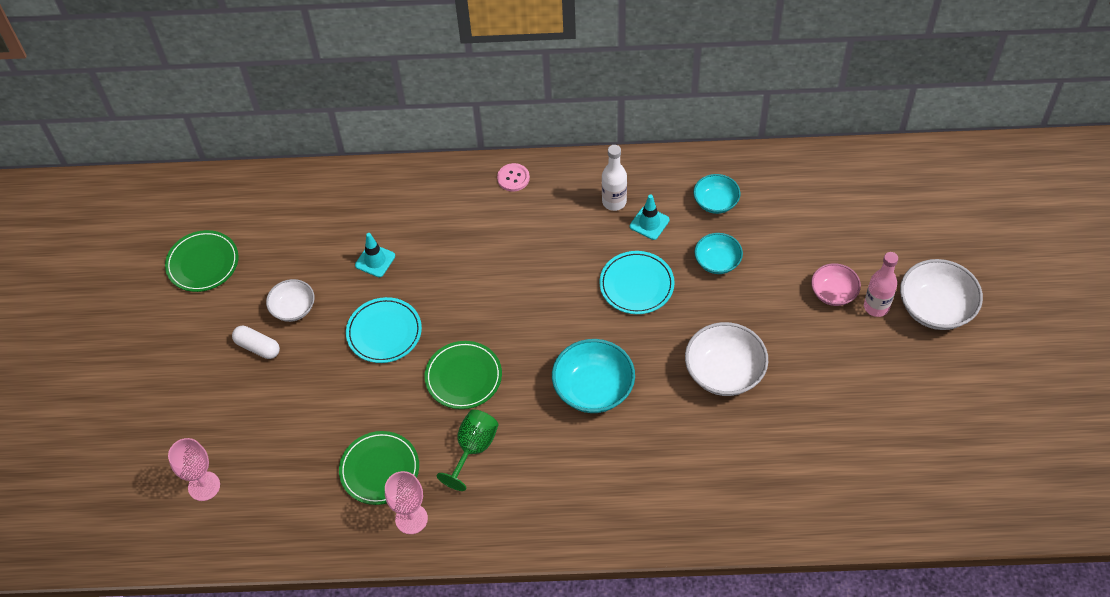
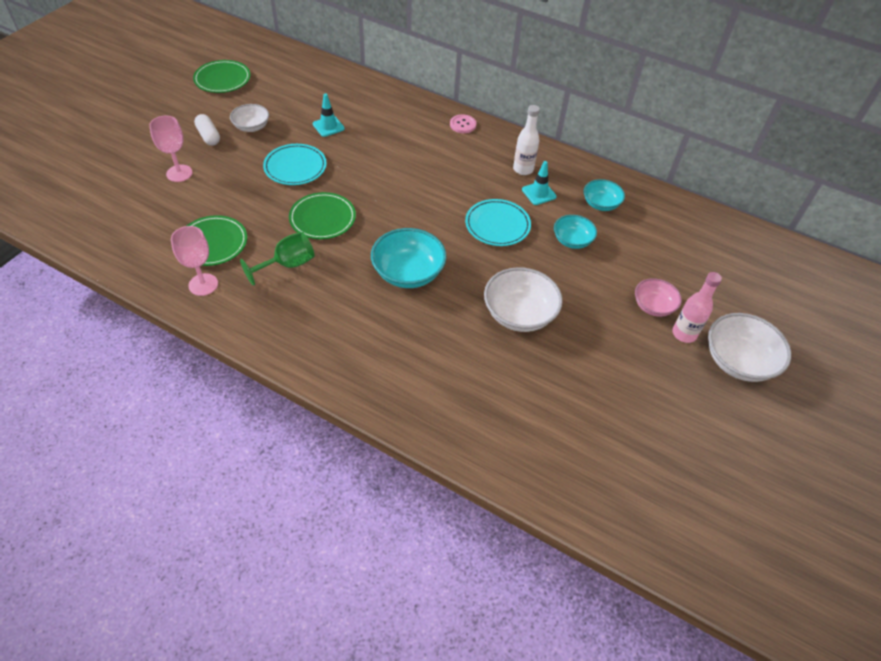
camera: 25 degrees right, 5 degrees down
pink goblet [168,438,220,501] -> pink goblet moved to [149,116,192,182]

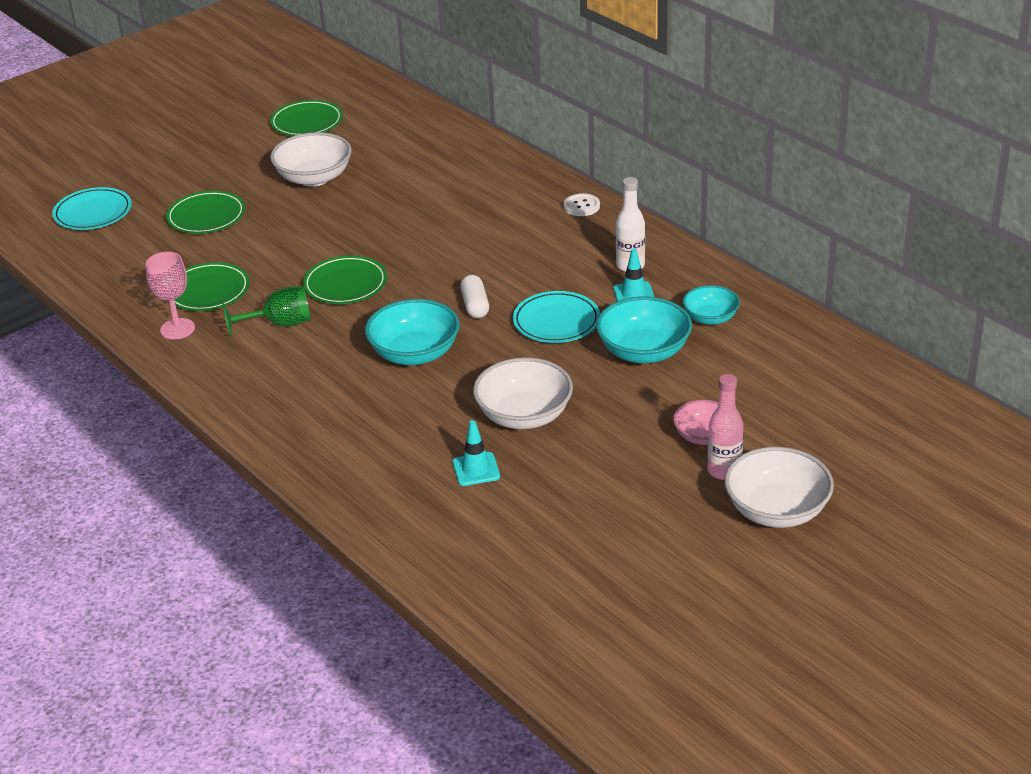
camera: 25 degrees right, 15 degrees down
pink goblet [149,116,192,182] -> green plate [166,191,245,234]
white capsule [194,114,220,146] -> white capsule moved to [460,275,489,318]
white bowl [230,104,269,132] -> white bowl [270,132,352,187], size x1.64
turquoise plate [263,144,327,185] -> turquoise plate moved to [52,187,132,230]
turquoise traffic cone [313,94,345,137] -> turquoise traffic cone moved to [453,420,500,486]
pink button [450,114,476,133] -> white button [564,193,600,216]
turquoise bowl [554,215,597,249] -> turquoise bowl [596,297,692,363], size x1.64

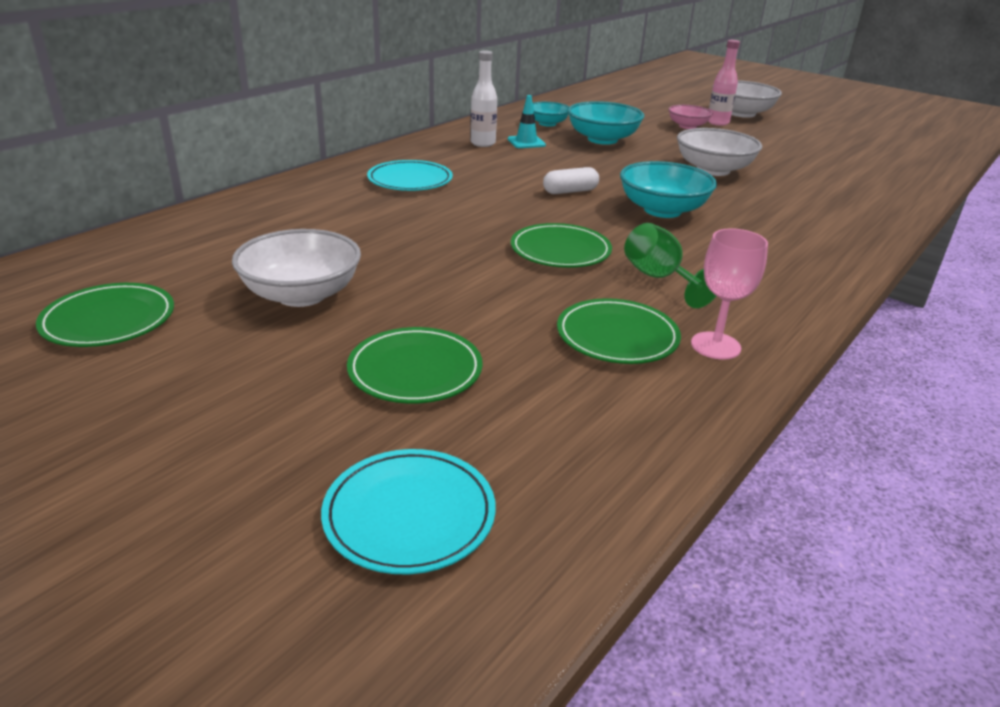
camera: 105 degrees left, 5 degrees down
turquoise traffic cone [453,420,500,486] -> none
turquoise plate [513,291,600,343] -> turquoise plate moved to [367,160,453,191]
white button [564,193,600,216] -> none

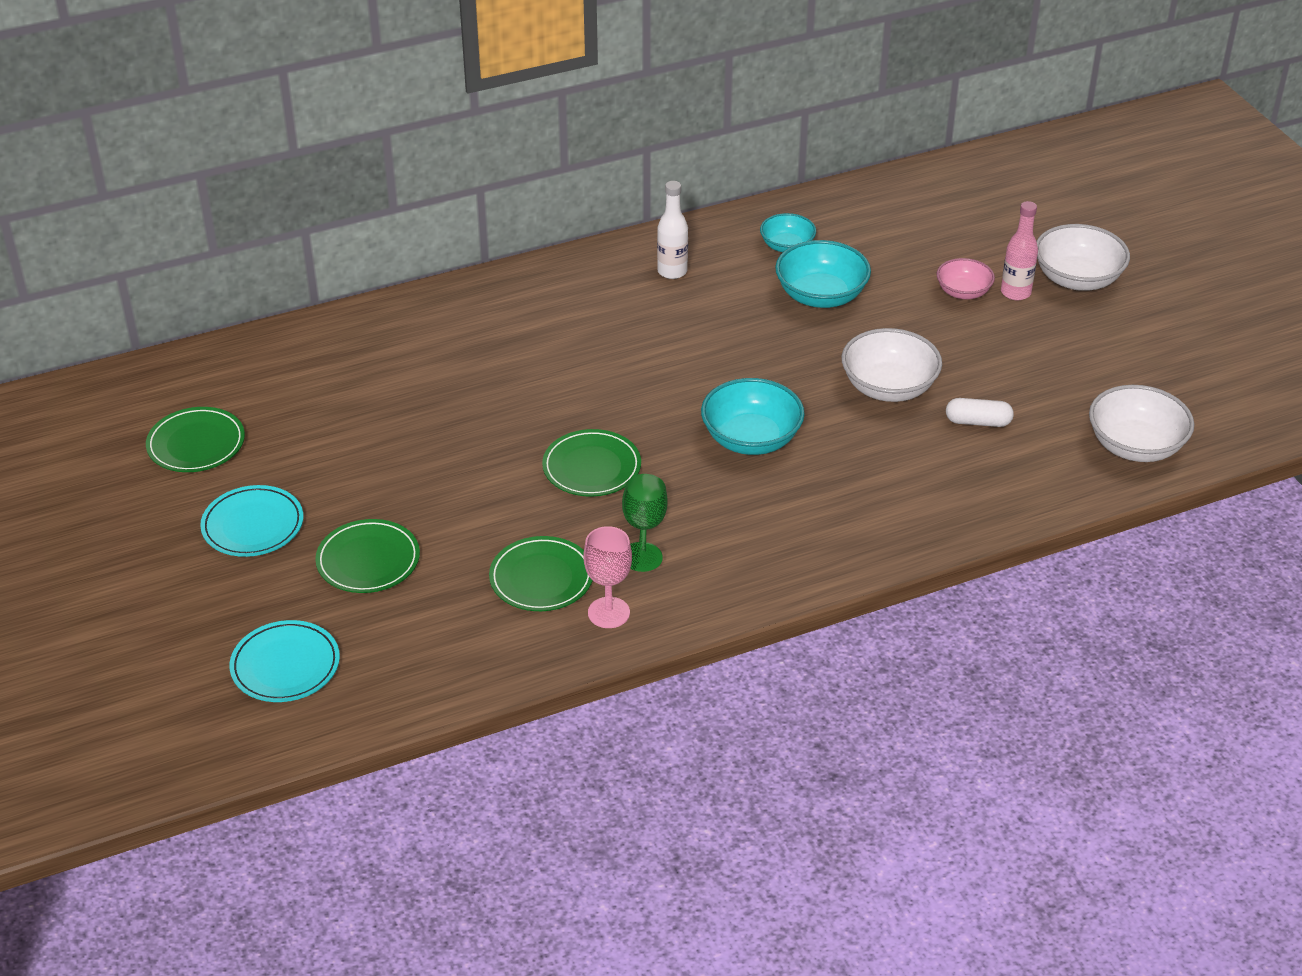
camera: 30 degrees right, 10 degrees up
white bowl [232,229,361,307] -> white bowl moved to [1089,385,1195,462]
turquoise plate [367,160,453,191] -> turquoise plate moved to [200,485,304,557]
turquoise traffic cone [508,95,546,148] -> none
white capsule [543,167,599,194] -> white capsule moved to [946,398,1014,427]

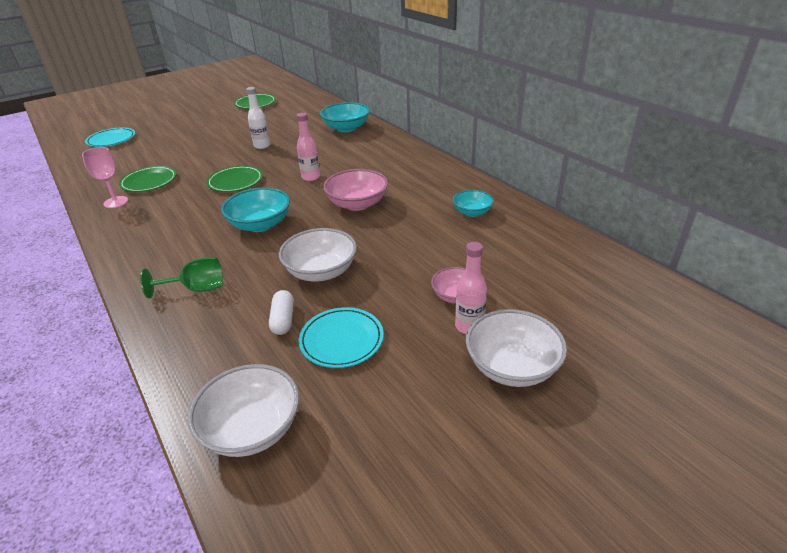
camera: 80 degrees right, 5 degrees down
turquoise plate [200,485,304,557] -> turquoise plate moved to [299,307,384,368]
green plate [315,519,420,593] -> none
green goblet [622,474,668,572] -> green goblet moved to [140,258,223,298]
white bottle [657,181,688,279] -> white bottle moved to [246,87,270,149]
turquoise bowl [775,240,871,308] -> turquoise bowl moved to [320,102,370,133]
none -> pink bottle [297,113,320,181]
none -> pink bowl [323,169,388,211]

